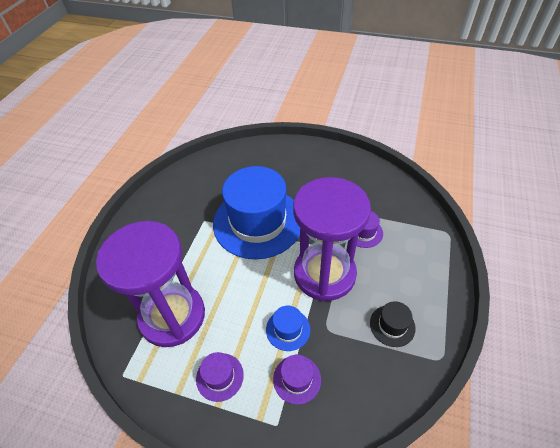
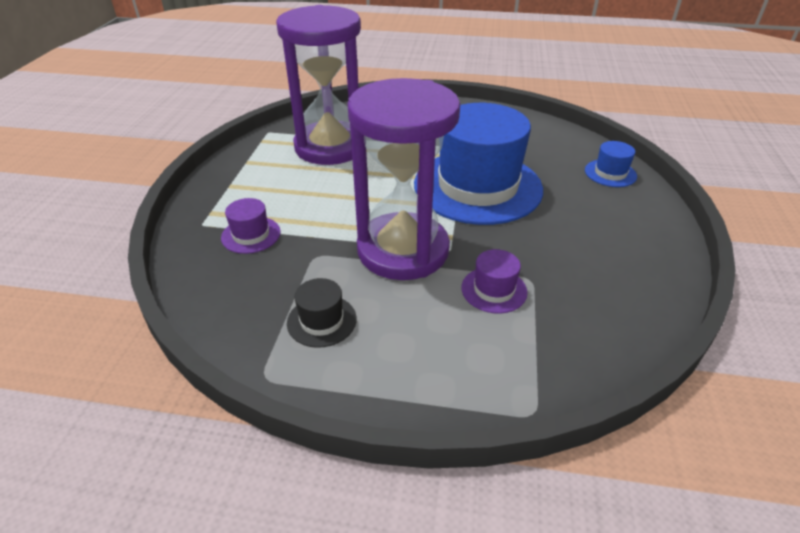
camera: 80 degrees right, 10 degrees down
purple hat [196,352,244,402] -> none
blue hat [266,306,310,351] -> blue hat moved to [585,141,637,187]

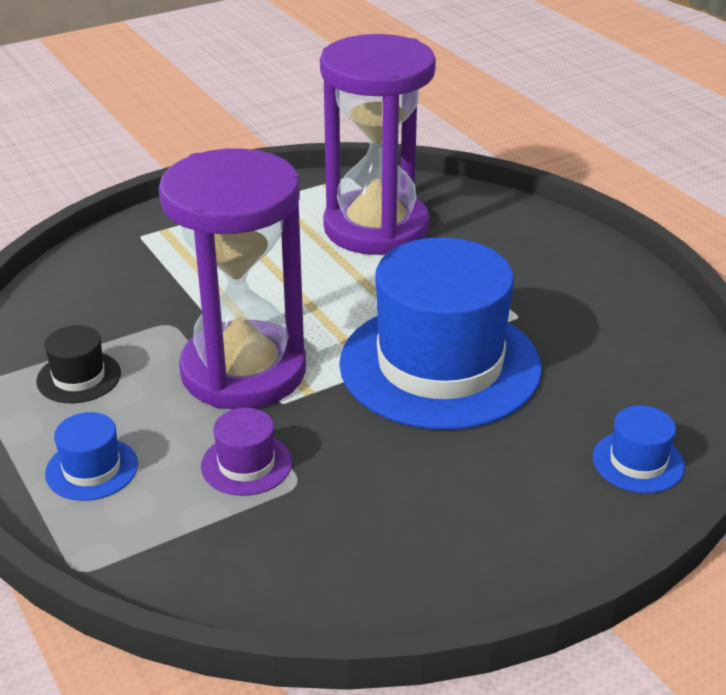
camera: 50 degrees right, 5 degrees down
purple hat [221,198,281,254] -> none
none -> blue hat [45,412,138,501]

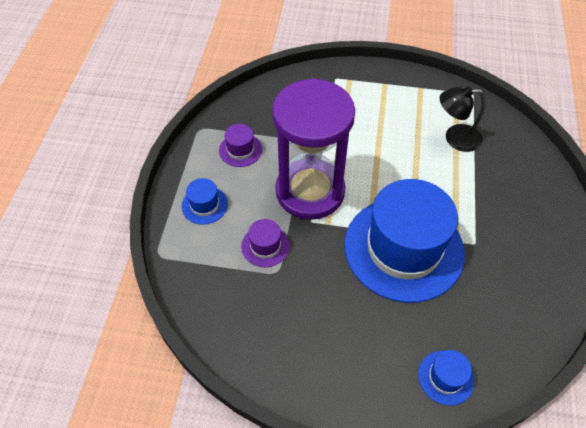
camera: 40 degrees right, 20 degrees up
black hat [36,325,121,403] -> purple hat [219,124,262,167]
purple hourglass [320,34,436,255] -> black lamp [440,86,485,152]

